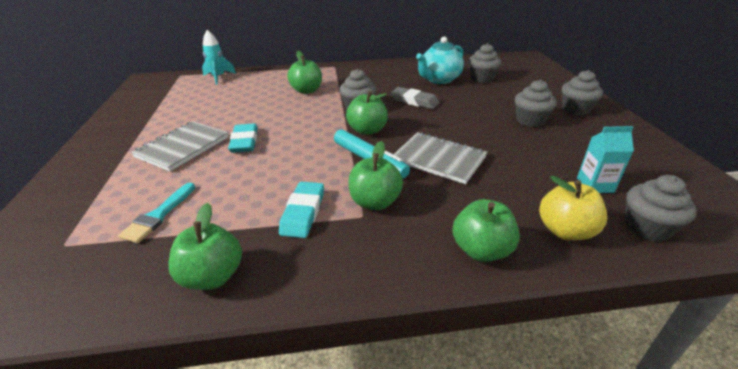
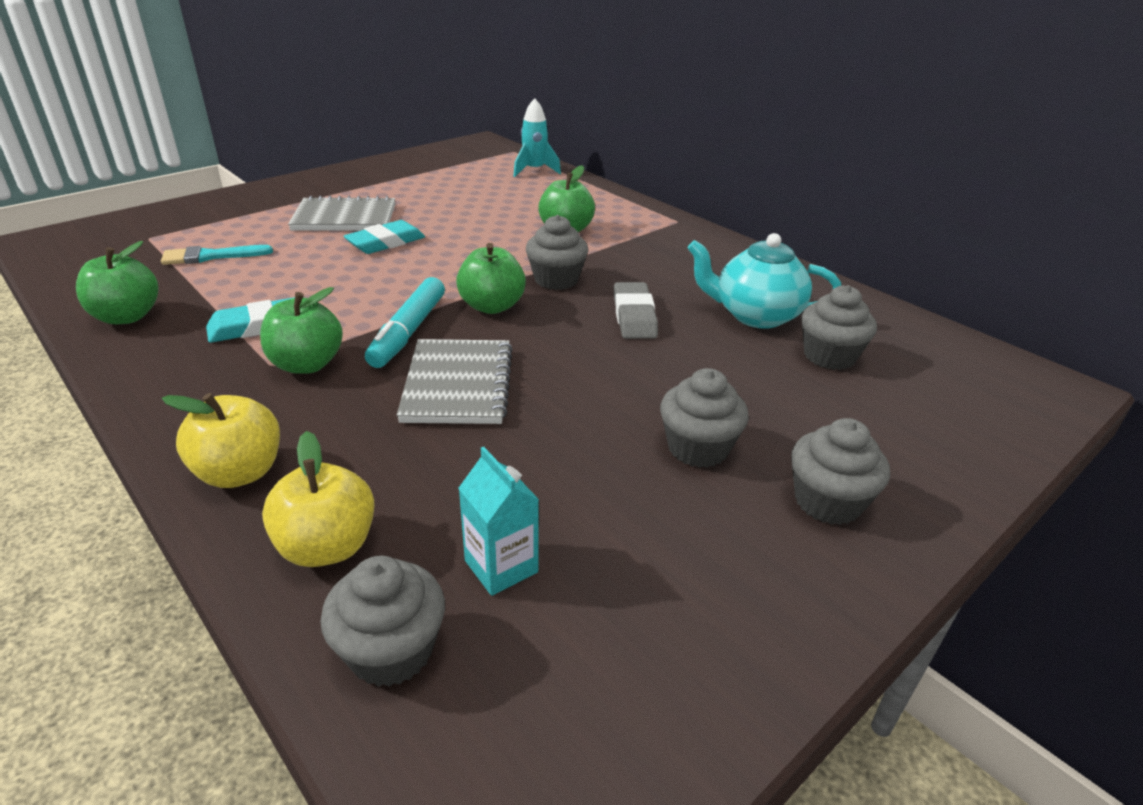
camera: 55 degrees right, 0 degrees up
green apple [453,199,520,262] -> yellow apple [162,393,280,488]

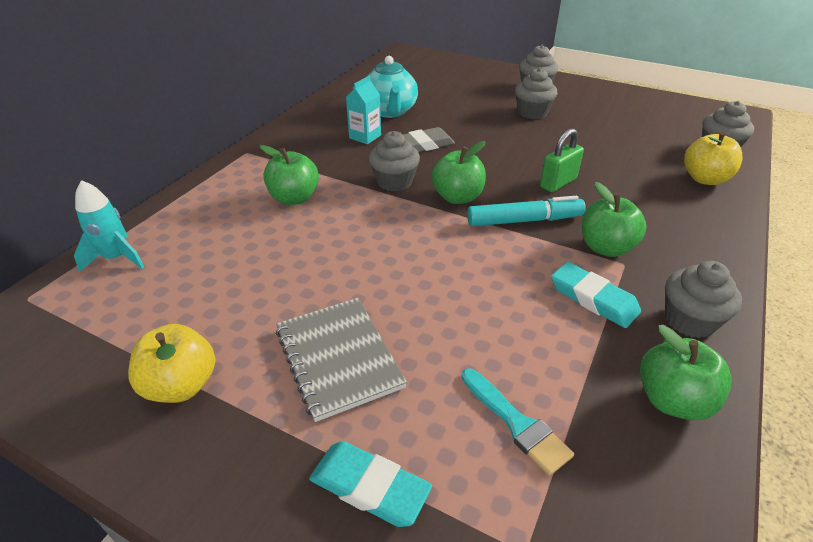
camera: 110 degrees left, 5 degrees up
yellow apple [162,393,280,488] -> yellow apple moved to [128,324,215,403]
turquoise eraser [344,220,425,254] -> turquoise eraser moved to [309,441,432,527]
grey notebook [397,339,513,424] -> green padlock [540,128,584,192]
turquoise carton [459,447,539,596] -> turquoise carton moved to [346,76,381,144]
grey cupcake [801,285,877,370] -> grey cupcake moved to [665,261,742,338]

